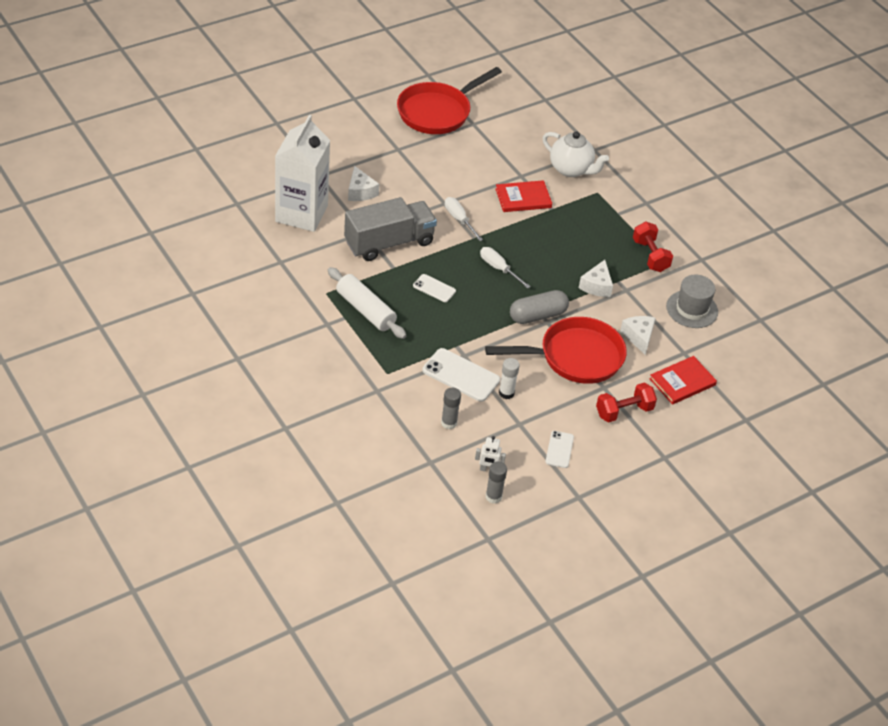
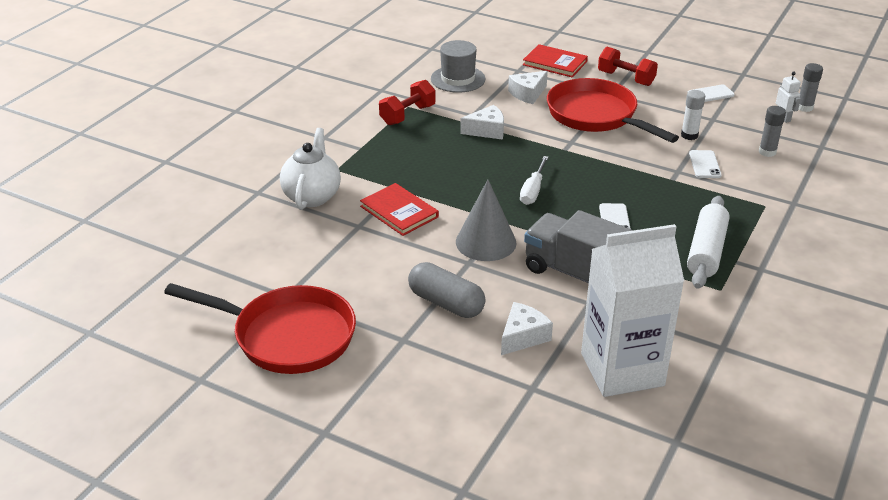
camera: 115 degrees left, 10 degrees down
white phone [423,348,500,402] -> white phone [689,150,722,178], size x0.58
white screwdriver [445,197,483,241] -> grey cone [456,180,517,261]
grey capsule [510,290,569,324] -> grey capsule moved to [408,262,485,318]

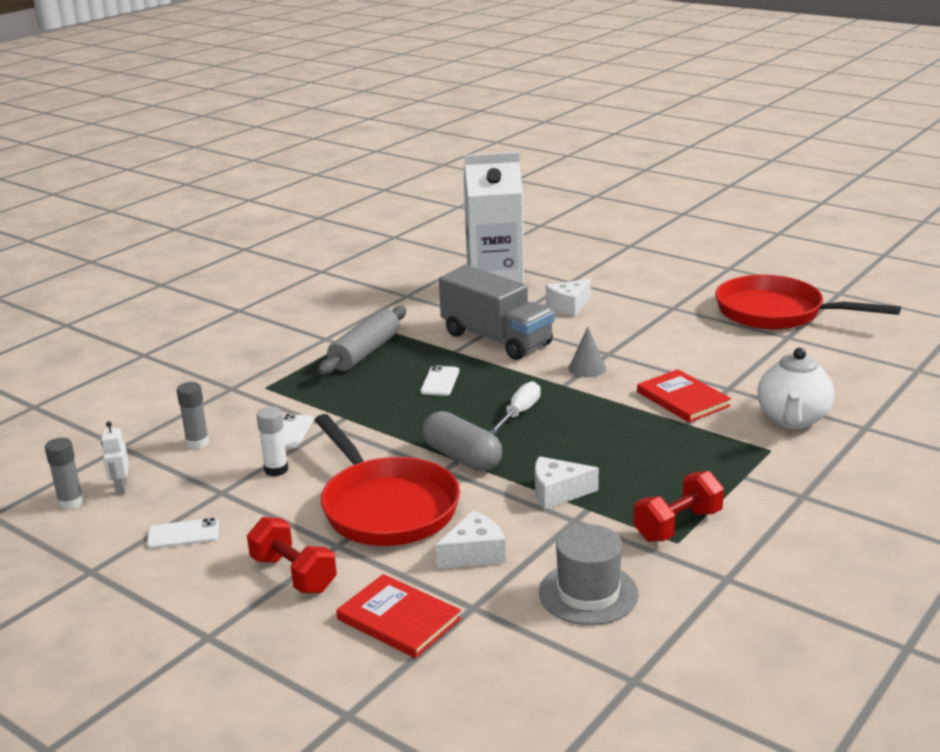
camera: 170 degrees left, 10 degrees down
grey capsule [408,262,485,318] -> grey capsule moved to [422,411,502,471]
grey cone [456,180,517,261] -> grey cone [569,327,606,377], size x0.58
white rolling pin [687,196,730,289] -> grey rolling pin [318,306,406,375]

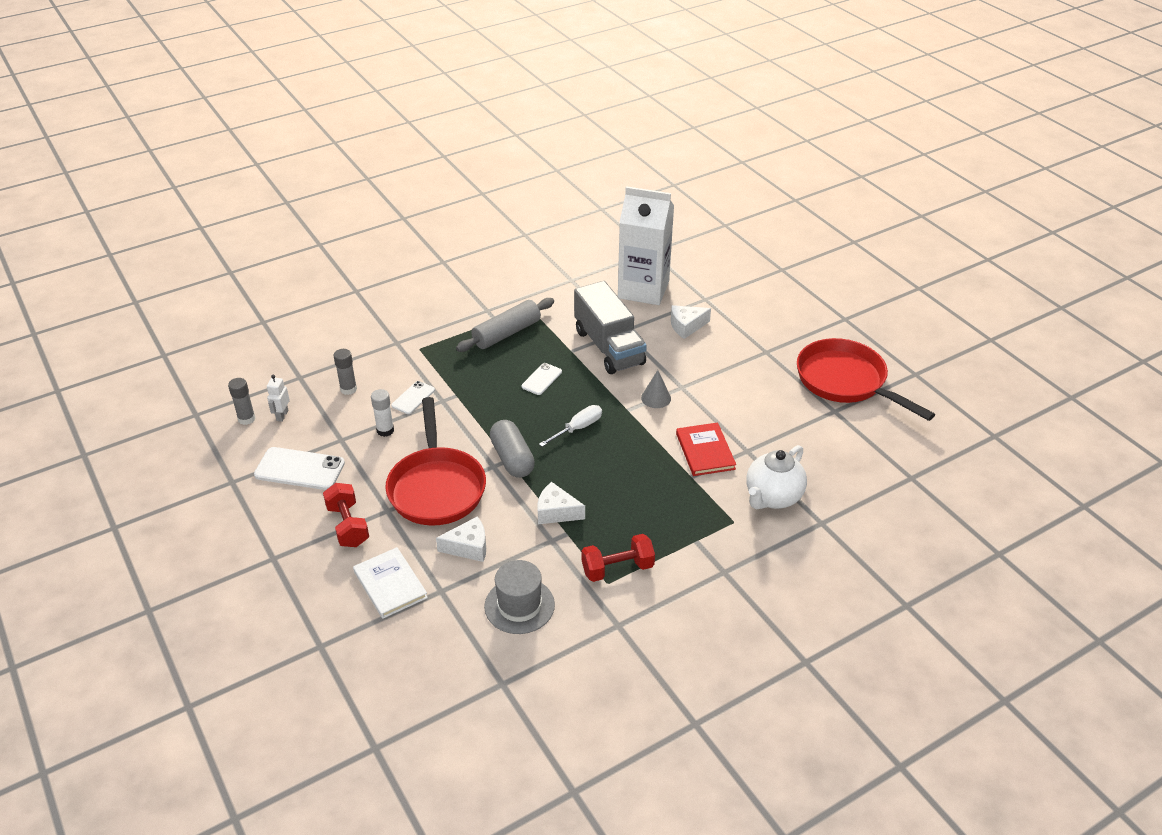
camera: 20 degrees right, 15 degrees up
white phone [147,518,219,549] -> white phone [254,447,345,490], size x1.72
red book [336,574,461,658] -> white book [353,547,428,619]

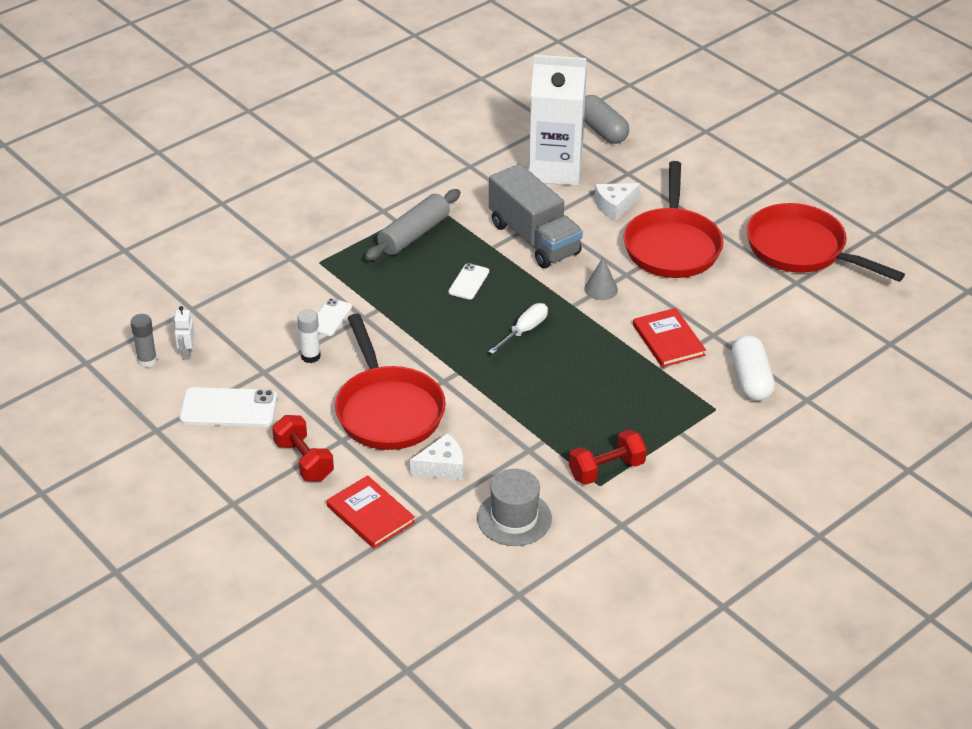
camera: 10 degrees left, 0 degrees up
grey glue stick [333,349,357,395] -> none
white book [353,547,428,619] -> red book [326,475,415,548]
grey capsule [490,420,535,478] -> grey capsule moved to [584,95,629,144]
white cheese [537,482,585,524] -> none
white teapot [746,445,807,509] -> white capsule [732,335,775,401]
none -> red pan [624,161,724,278]

